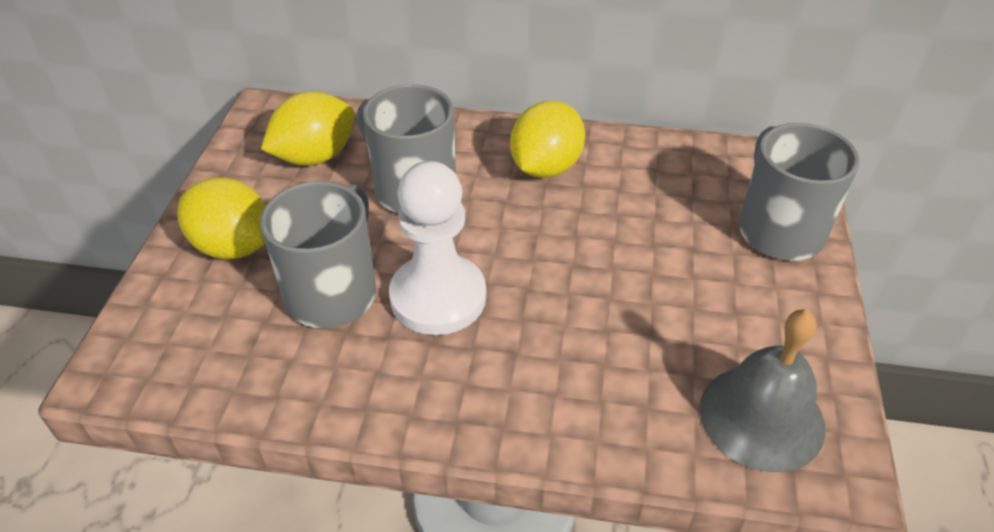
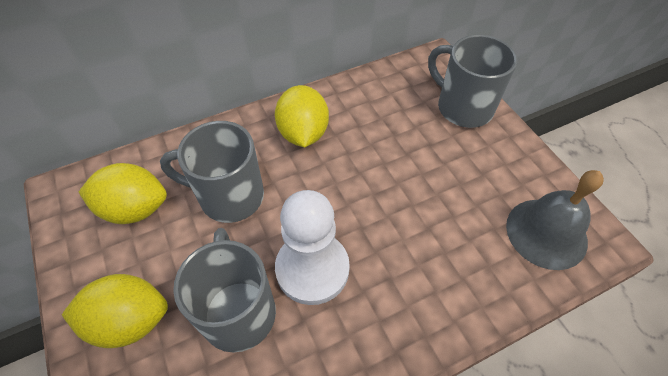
camera: 35 degrees left, 10 degrees up
yellow lemon [261,91,355,166] -> yellow lemon turned 75 degrees clockwise [79,163,167,224]

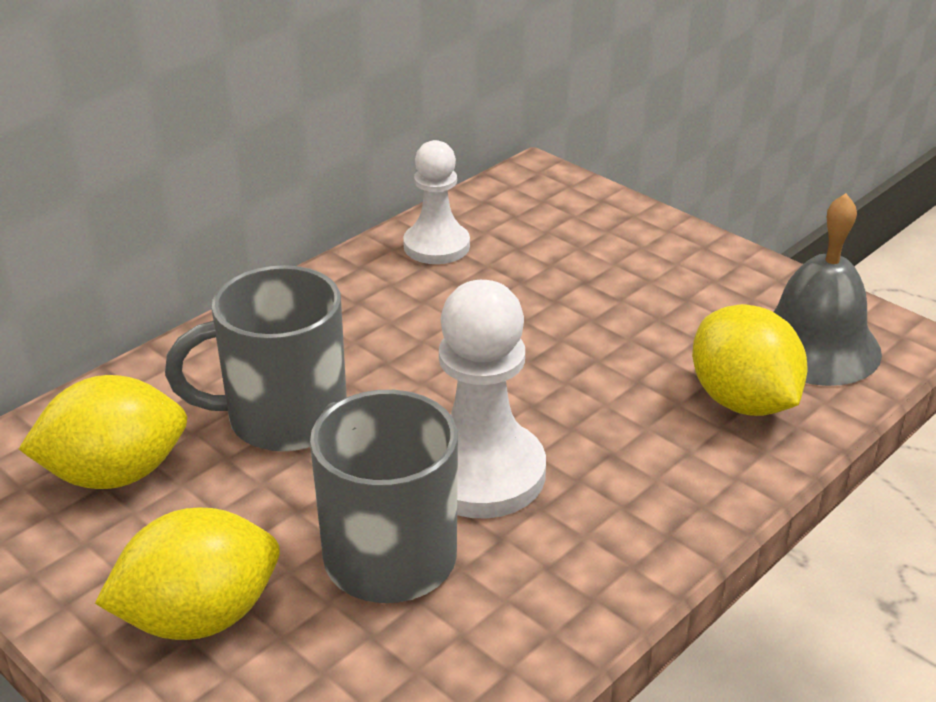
camera: 20 degrees left, 20 degrees down
yellow lemon [275,85,329,147] -> yellow lemon moved to [692,304,808,416]
grey mug [428,35,517,128] -> none
none -> white pawn [403,140,470,264]

